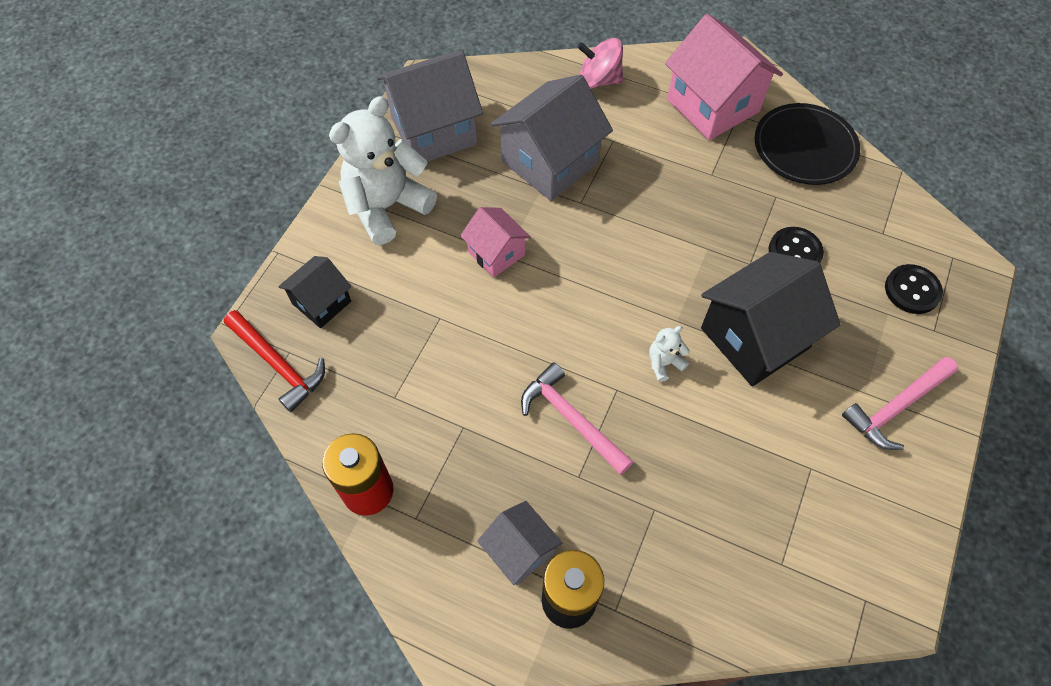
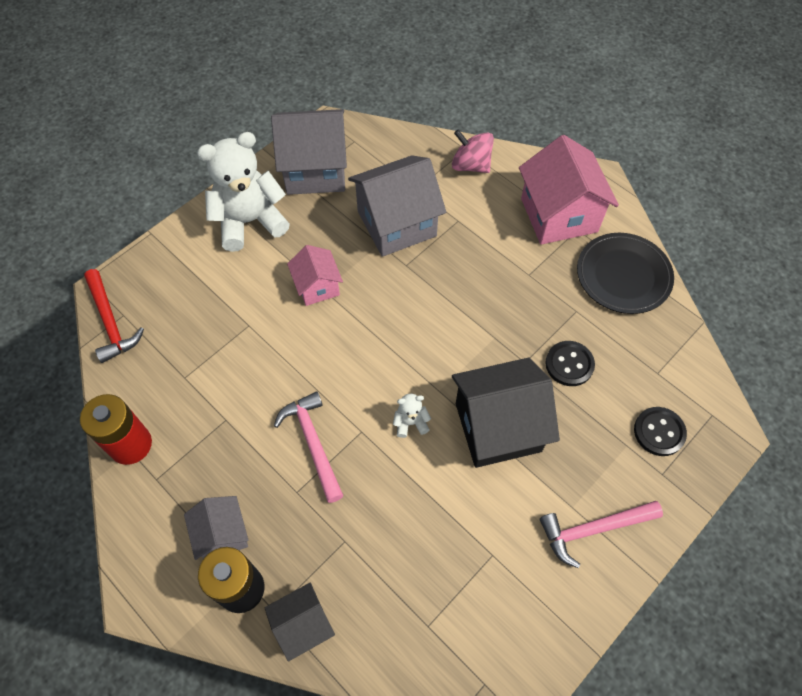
camera: 20 degrees right, 0 degrees up
black house [278,256,351,328] -> black house moved to [265,583,335,662]

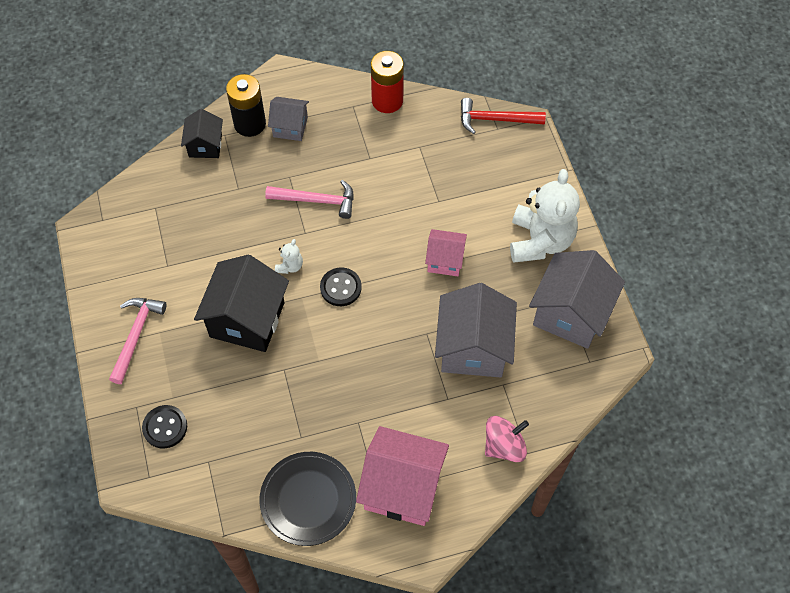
camera: 120 degrees right, 0 degrees up
black button [545,341,595,386] -> black button moved to [320,267,362,306]

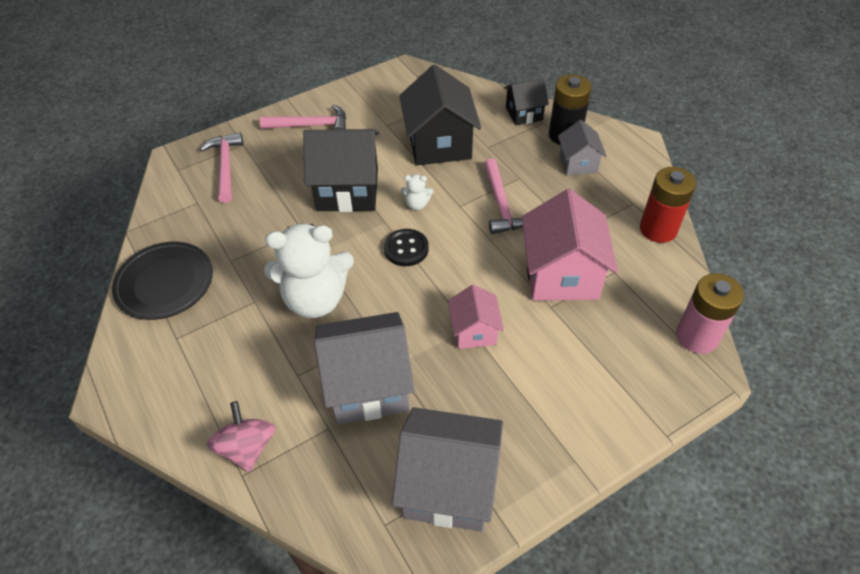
camera: 75 degrees right, 10 degrees down
black button [142,405,187,449] -> pink hammer [200,133,243,203]
pink house [356,426,449,526] -> pink house moved to [522,189,618,301]
red hammer [461,98,546,134] -> pink battery [676,273,744,354]
pink spinning top [485,416,529,462] -> pink spinning top turned 150 degrees counterclockwise [207,401,275,472]
white teddy bear [510,169,580,263] -> white teddy bear moved to [264,224,354,318]
none -> black house [399,65,481,165]

